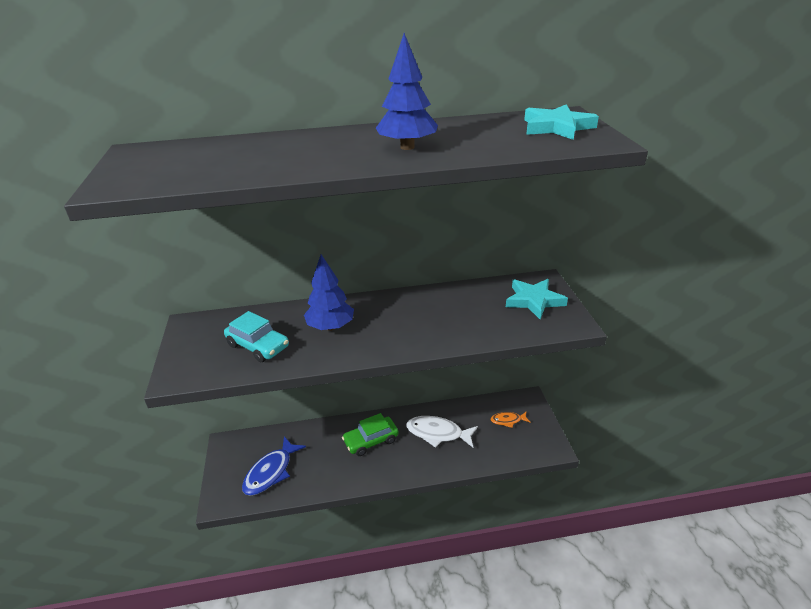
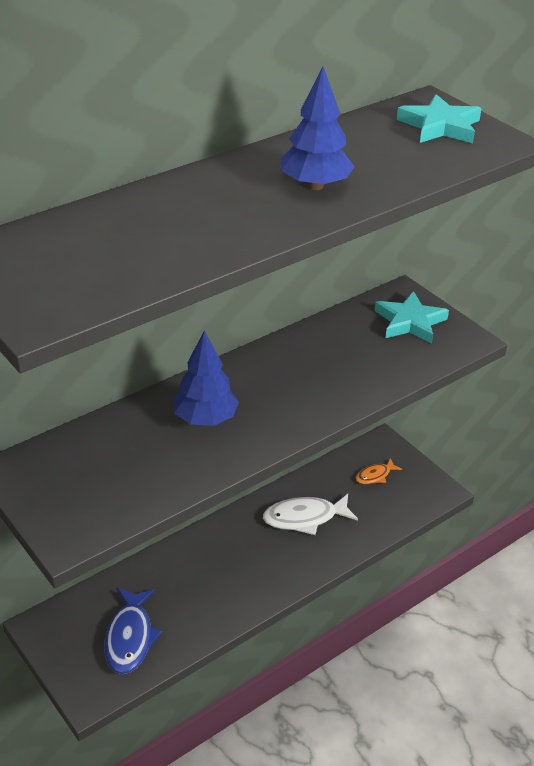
camera: 30 degrees left, 5 degrees up
turquoise car [224,311,289,362] -> none
green car [342,413,399,456] -> none

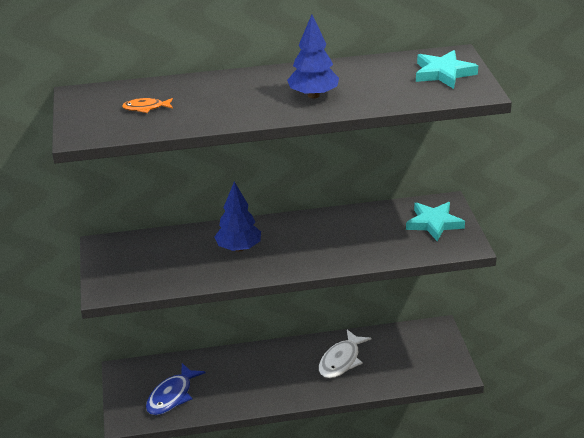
camera: 30 degrees right, 5 degrees down
white fish [263,494,358,535] -> white fish turned 75 degrees counterclockwise [319,330,371,378]
orange fish [356,458,402,484] -> orange fish moved to [122,98,173,113]

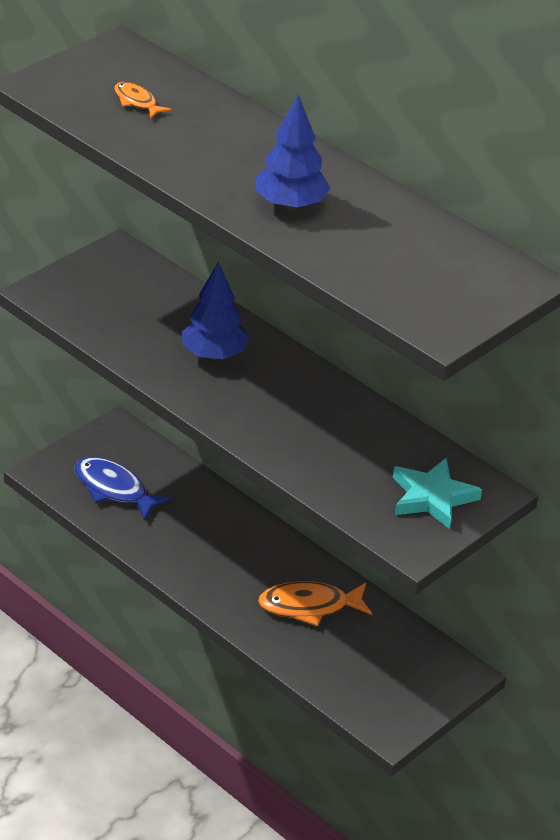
camera: 50 degrees right, 5 degrees up
blue fish [146,363,206,415] -> blue fish turned 45 degrees clockwise [75,457,171,521]
white fish [319,330,371,378] -> orange fish [258,581,372,626]
turquoise star [416,50,478,89] -> none

